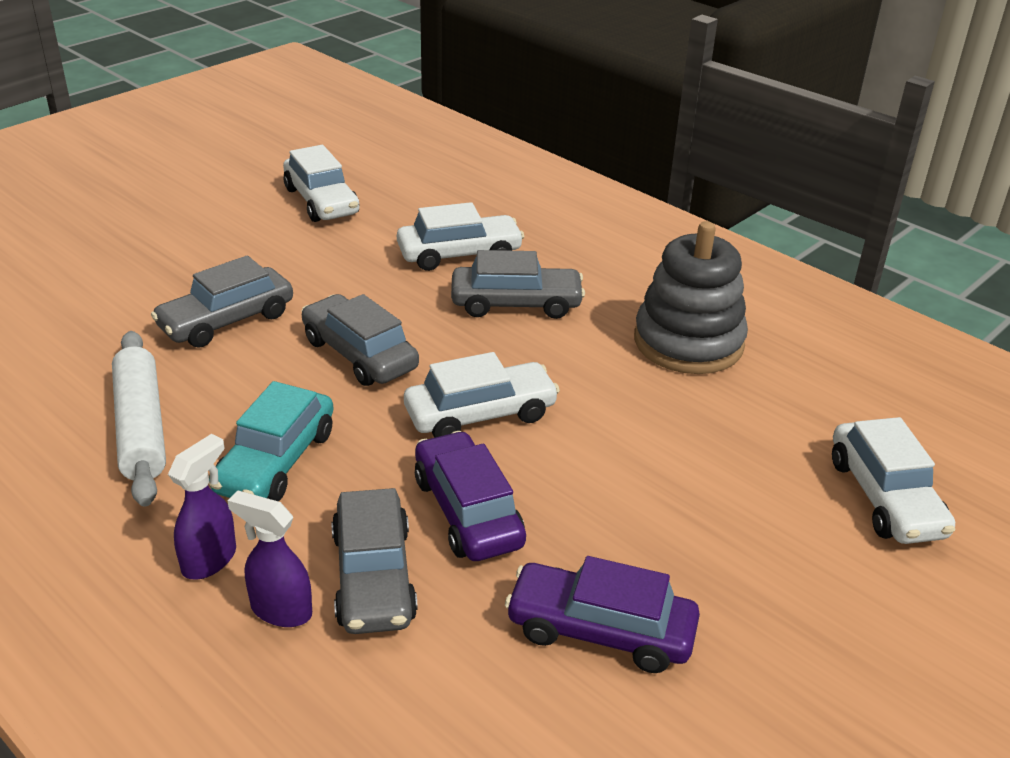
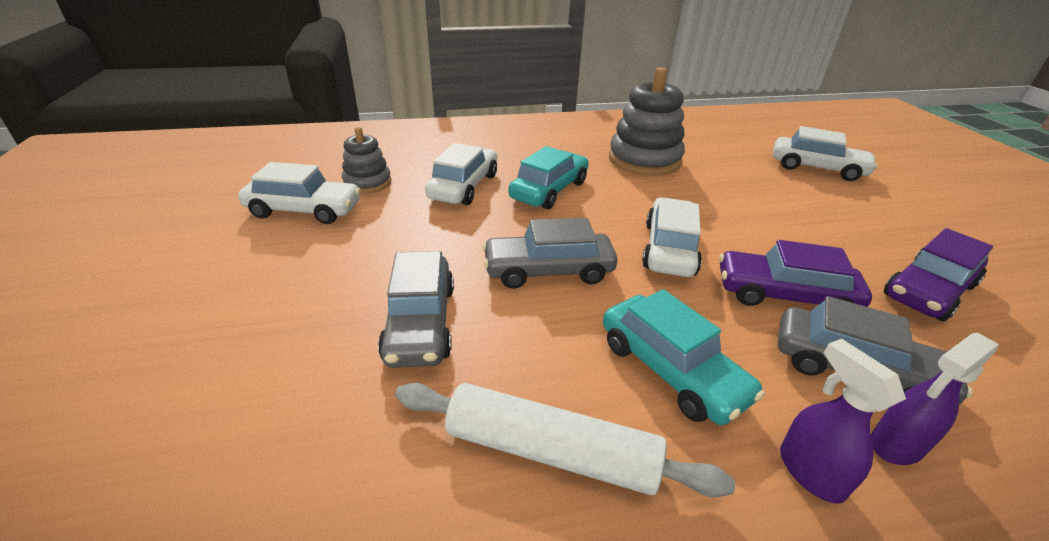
camera: 55 degrees left, 0 degrees up
grey car [451,250,585,319] -> turquoise car [508,146,589,209]
none -> grey stacking toy [342,127,391,194]

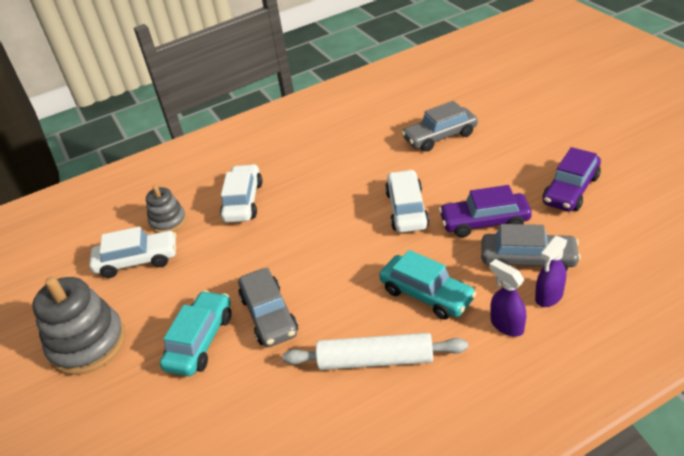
camera: 10 degrees left, 5 degrees up
grey car [482,218,617,289] -> grey car moved to [402,101,478,152]
turquoise car [508,146,589,209] -> turquoise car moved to [160,291,231,376]
grey stacking toy [609,67,685,176] -> grey stacking toy moved to [32,277,125,375]
white car [773,126,878,181] -> none

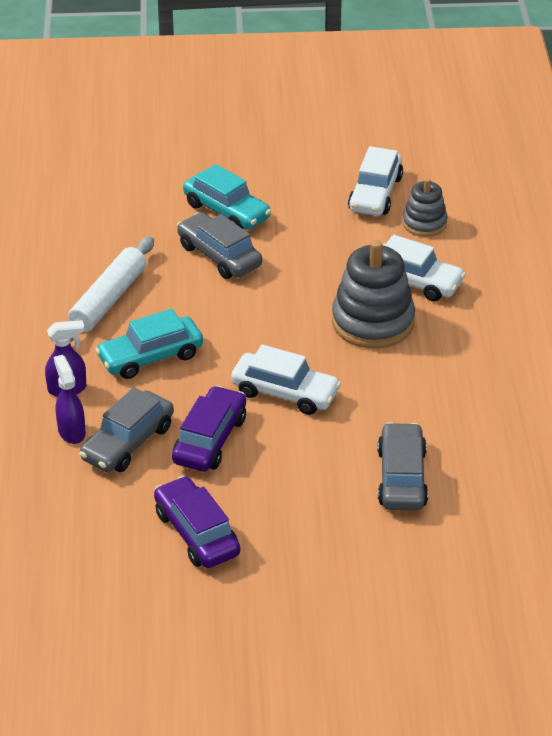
camera: 110 degrees right, 0 degrees up
grey stacking toy [32,277,125,375] -> grey stacking toy moved to [332,240,415,349]
grey car [238,267,298,347] -> grey car turned 45 degrees clockwise [177,212,262,279]

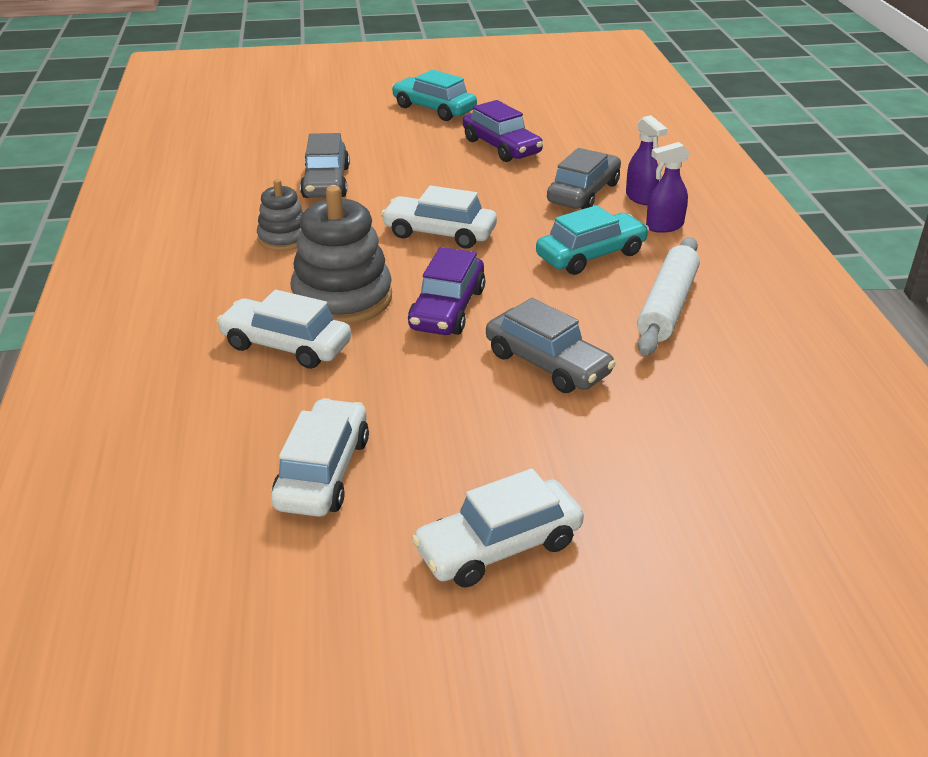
camera: 175 degrees right, 5 degrees down
purple car [172,386,246,472] -> purple car moved to [408,247,485,335]
turquoise car [183,164,271,230] -> turquoise car moved to [392,70,477,121]
grey stacking toy [403,178,448,237] -> grey stacking toy moved to [257,179,303,251]
none -> white car [412,468,584,588]

